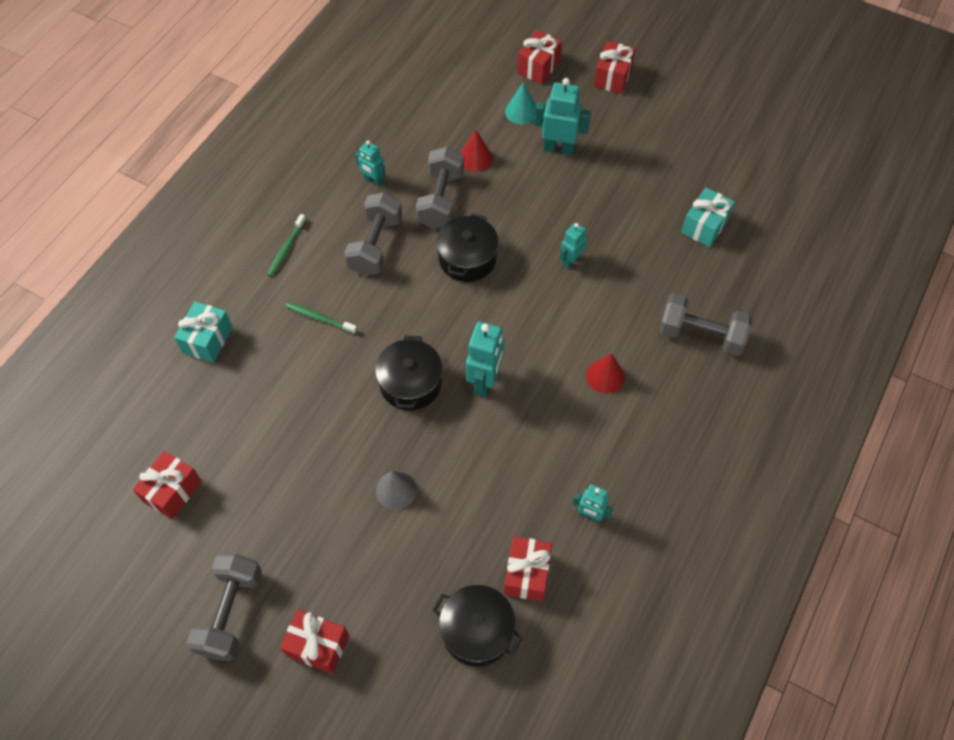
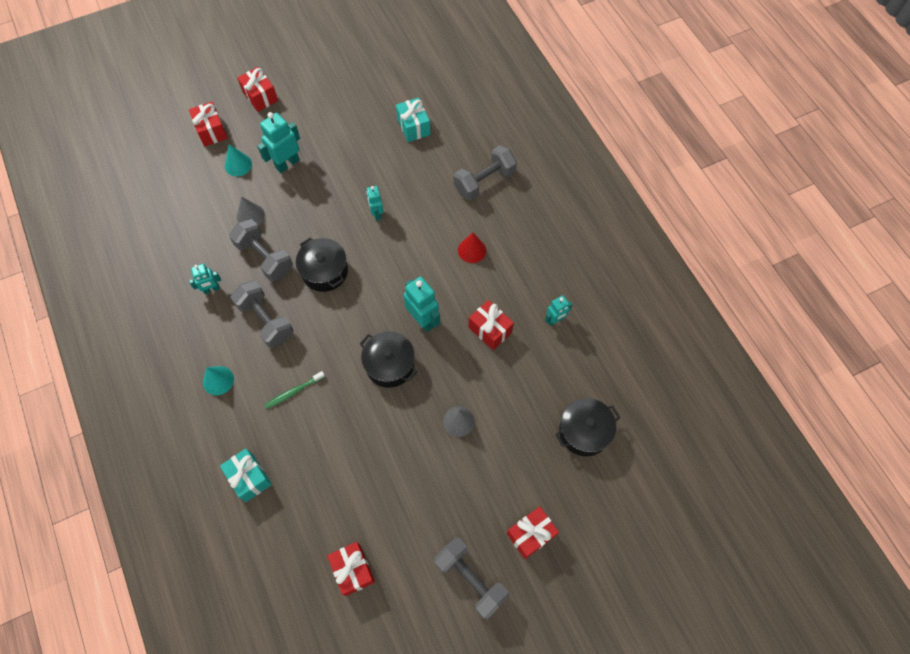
camera: 55 degrees left, 5 degrees up
green toothbrush [267,214,306,277] -> turquoise cone [203,366,234,395]
red cone [460,129,493,172] -> grey cone [237,197,265,225]
red gift [504,536,552,601] -> red gift moved to [469,300,514,350]

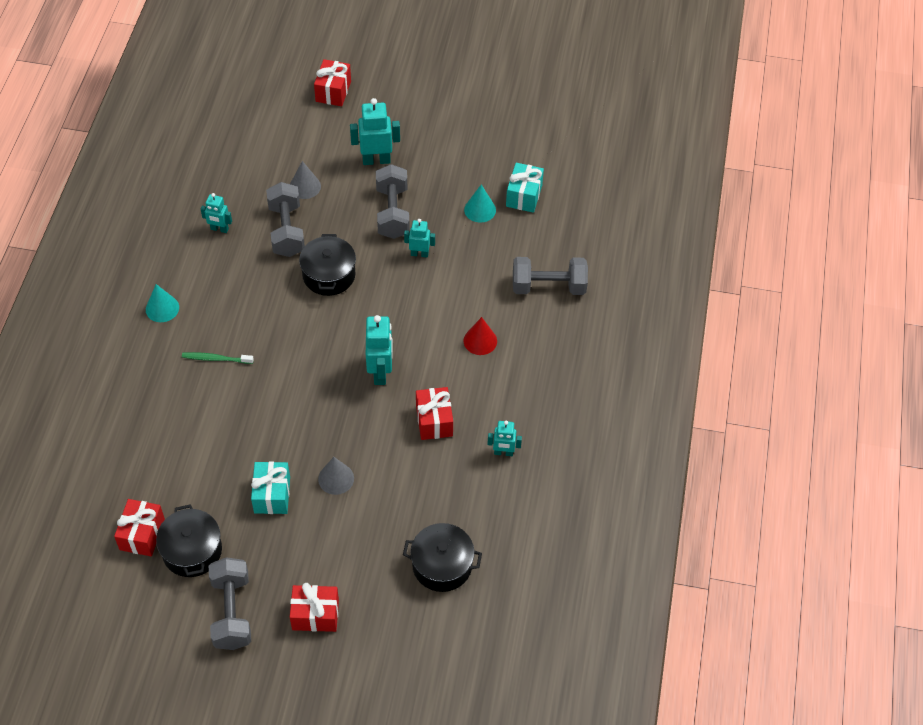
camera: 35 degrees right, 10 degrees down
turquoise gift [220,448,272,502] -> turquoise gift moved to [251,461,290,514]
turquoise cone [225,144,252,176] -> turquoise cone moved to [464,185,496,223]
grey dumbbell [230,280,294,348] -> grey dumbbell moved to [376,164,410,239]
red gift [237,67,278,112] -> none
black pot [360,331,417,388] -> black pot moved to [156,504,222,577]
turquoise robot [367,186,384,221] -> turquoise robot turned 75 degrees clockwise [404,219,435,258]

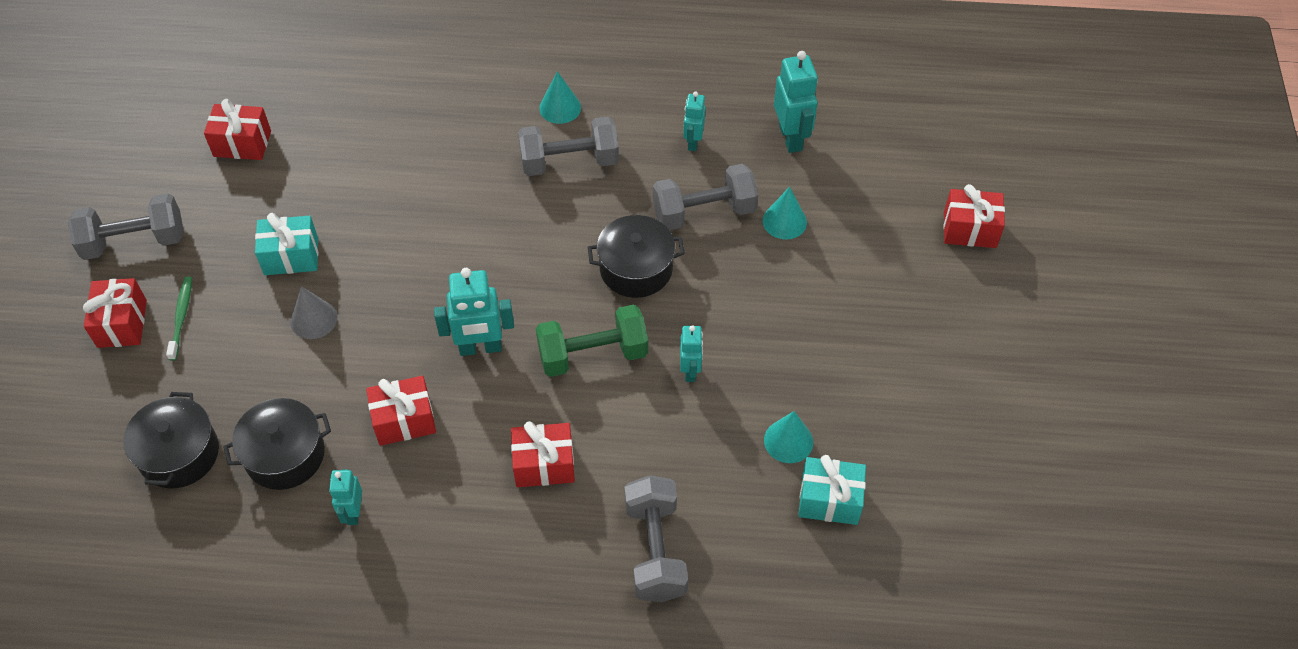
camera: 85 degrees right, 0 degrees up
black pot [156,504,222,577] -> black pot moved to [223,398,331,490]
green toothbrush [182,352,254,364] -> green toothbrush moved to [166,276,192,361]
grey cone [290,161,321,199] -> turquoise cone [763,187,807,239]
turquoise robot [350,98,400,165] -> turquoise robot moved to [774,51,818,153]
grey dumbbell [376,164,410,239] -> grey dumbbell moved to [518,117,619,176]
red cone [463,317,497,355] -> red gift [511,421,575,487]
none -> green dumbbell [536,305,648,377]

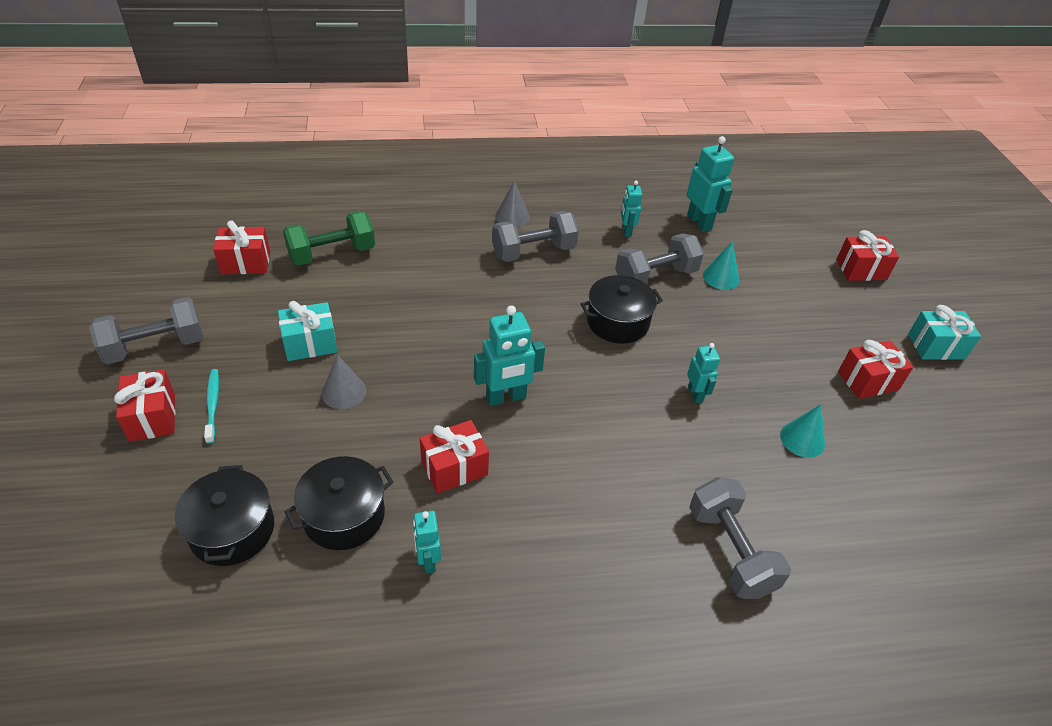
camera: 15 degrees left, 10 degrees down
green toothbrush [166,276,192,361] -> turquoise toothbrush [204,369,219,444]
red gift [511,421,575,487] -> red gift moved to [838,340,913,399]
green dumbbell [536,305,648,377] -> green dumbbell moved to [283,211,375,266]
turquoise cone [539,71,581,124] -> grey cone [495,180,530,227]
turquoise gift [798,455,866,525] -> turquoise gift moved to [908,305,981,360]

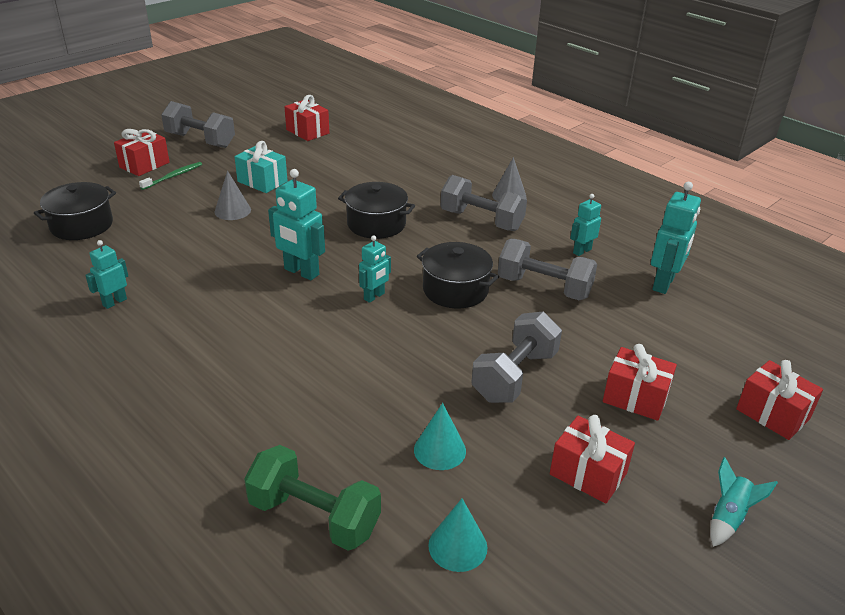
camera: 55 degrees right, 10 degrees down
turquoise toothbrush [204,369,219,444] -> green toothbrush [139,162,202,190]
green dumbbell [283,211,375,266] -> green dumbbell moved to [244,445,381,551]
black pot [285,456,393,550] -> black pot moved to [338,182,415,239]
red gift [420,420,489,494] -> red gift moved to [603,344,677,421]
turquoise robot [687,343,720,403] -> turquoise robot moved to [359,235,391,303]
grey dumbbell [689,477,791,599] -> grey dumbbell moved to [471,312,562,403]
turquoise cone [703,241,739,290] -> turquoise cone moved to [428,498,487,572]
turquoise gift [908,305,981,360] -> turquoise rocket [710,457,778,547]

